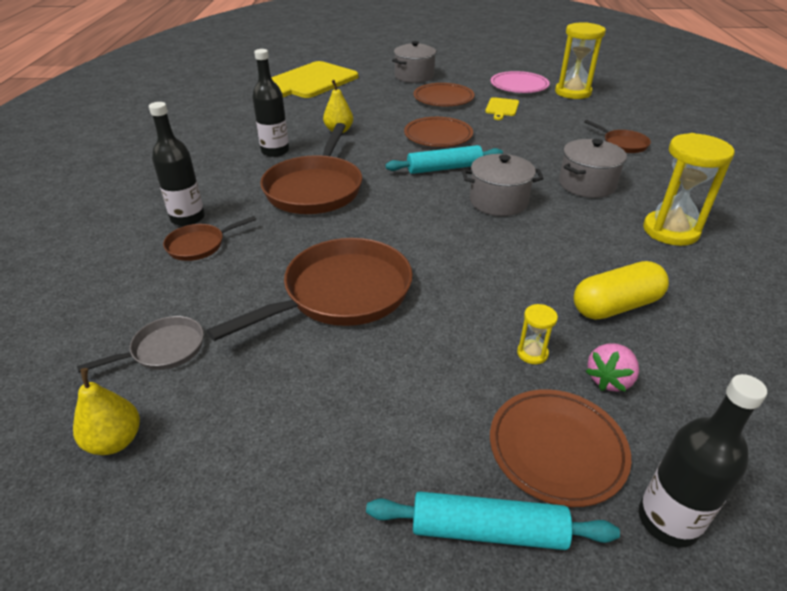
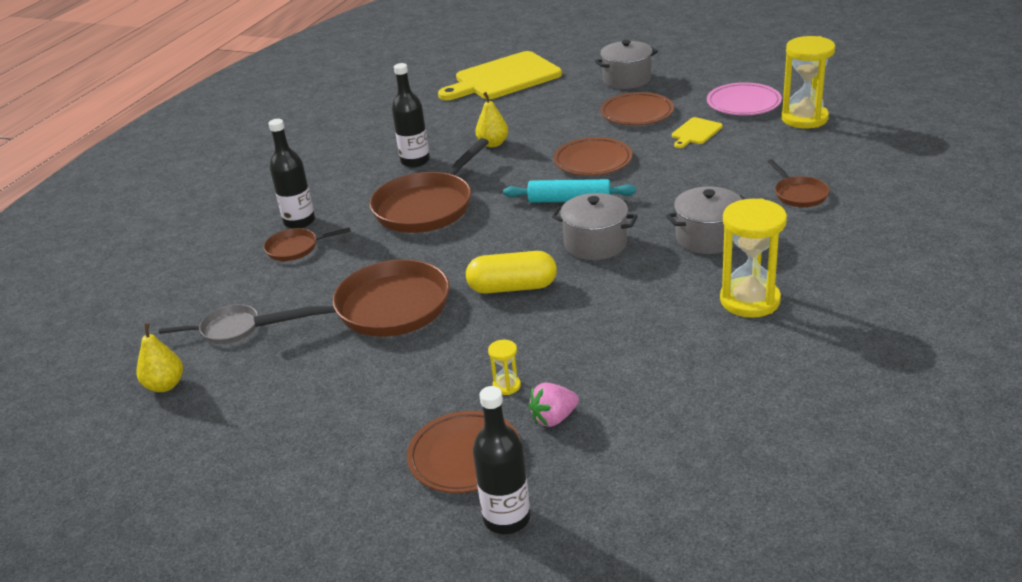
camera: 25 degrees right, 5 degrees down
turquoise rolling pin [366,491,620,550] -> none
yellow capsule [574,261,669,320] -> yellow capsule moved to [466,251,557,294]

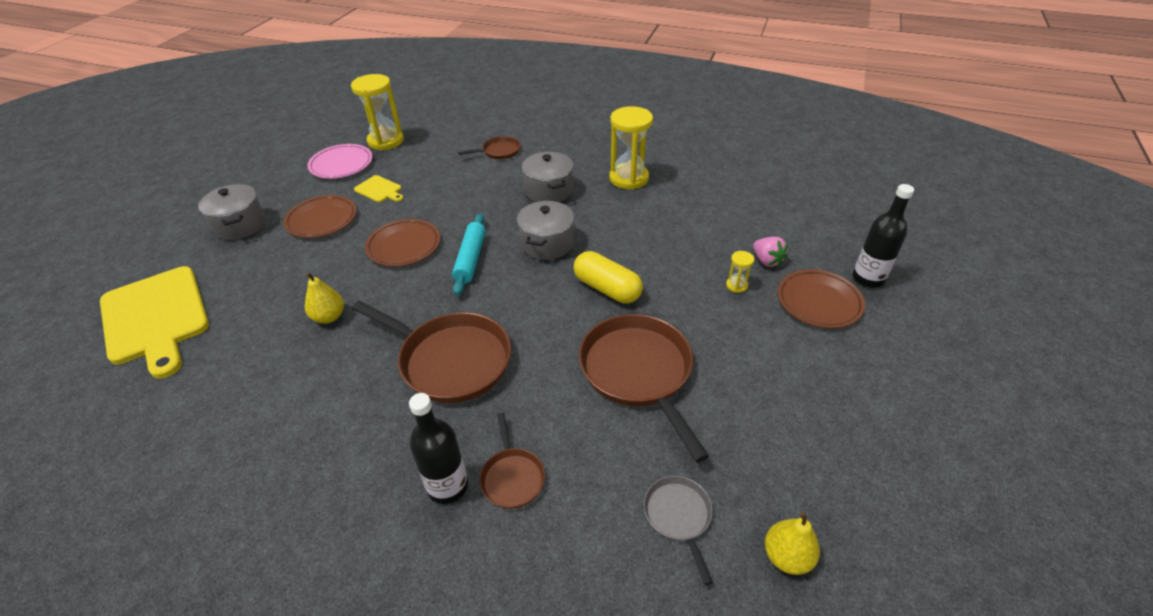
camera: 95 degrees left, 10 degrees up
black bottle [392,63,430,167] -> none
yellow capsule [466,251,557,294] -> yellow capsule turned 45 degrees counterclockwise [574,251,643,304]

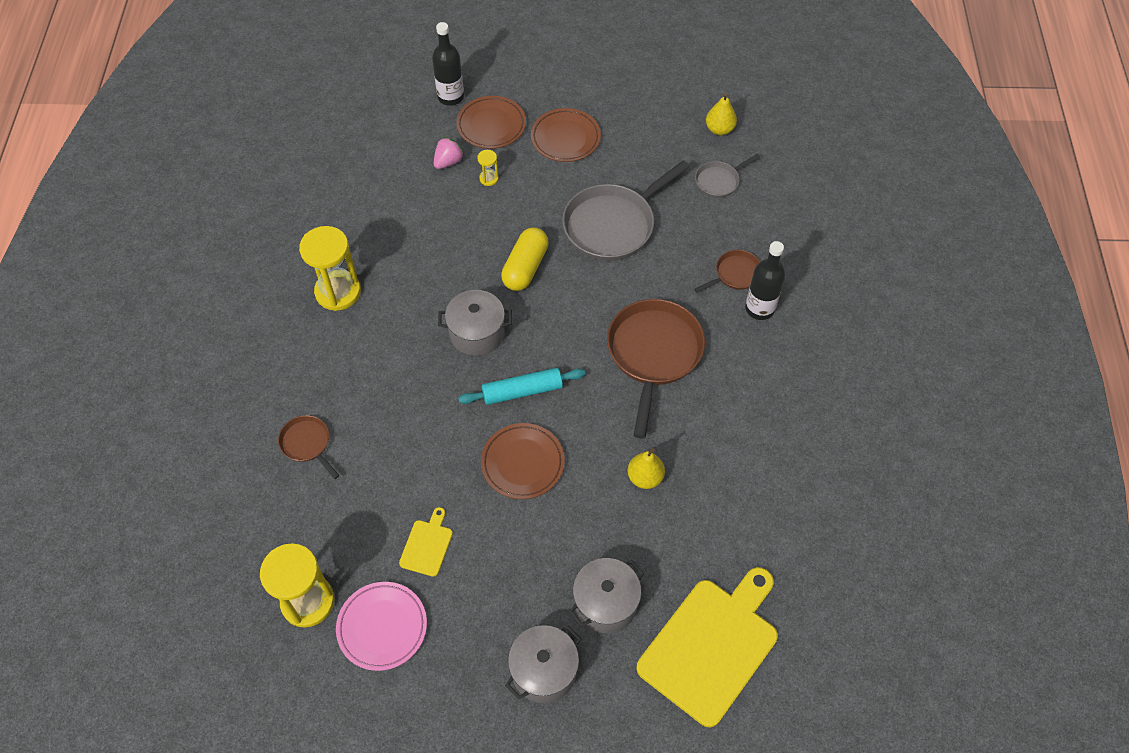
camera: 110 degrees left, 15 degrees up
brown plate [283,195,357,238] -> brown plate moved to [531,108,601,162]
grey pot [522,152,573,202] -> grey pot moved to [569,558,644,633]
brown pan [579,314,709,463] -> grey pan [562,160,690,261]

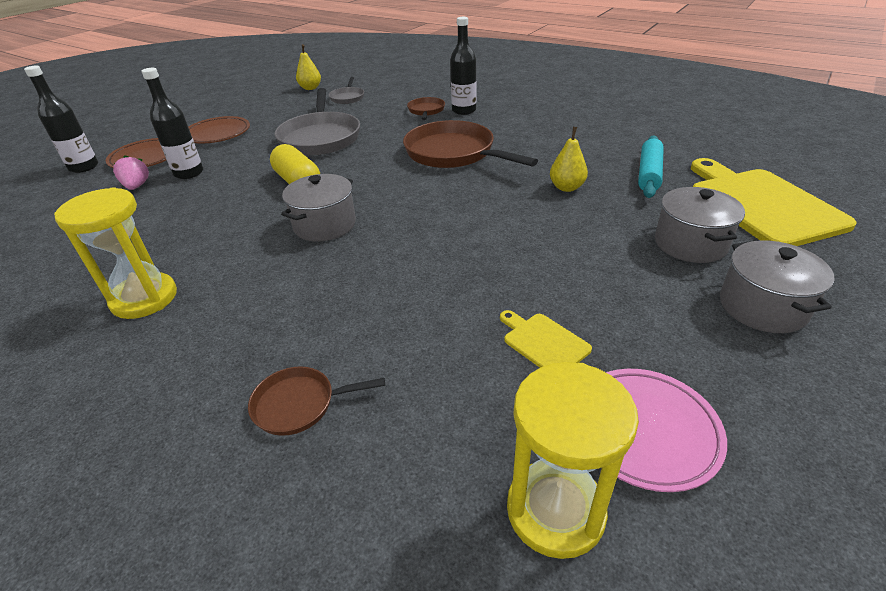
camera: 55 degrees left, 20 degrees down
turquoise rolling pin [458,368,585,405] -> turquoise rolling pin moved to [638,135,664,198]
yellow hourglass [477,150,499,186] -> black bottle [142,68,203,179]
brown plate [481,423,565,499] -> none

